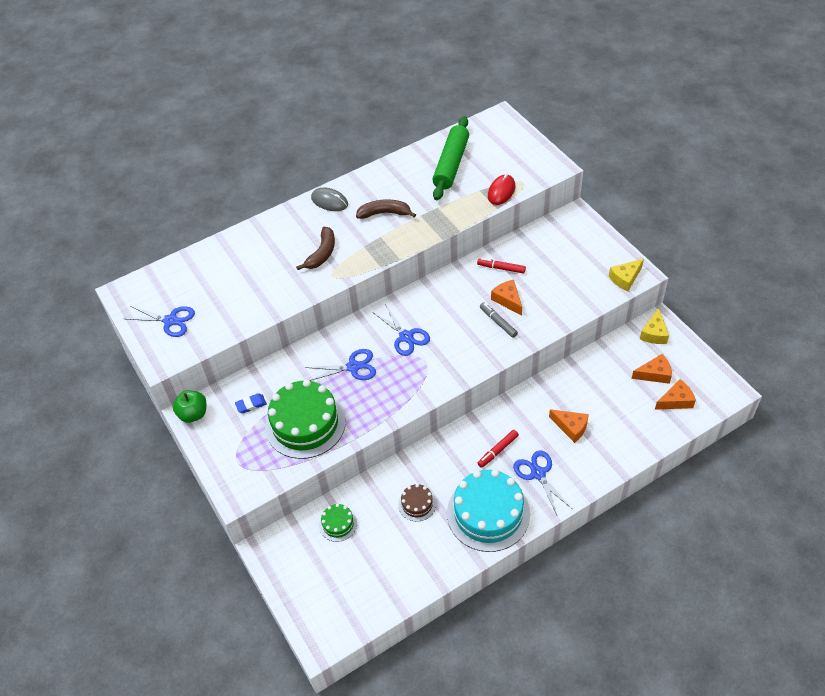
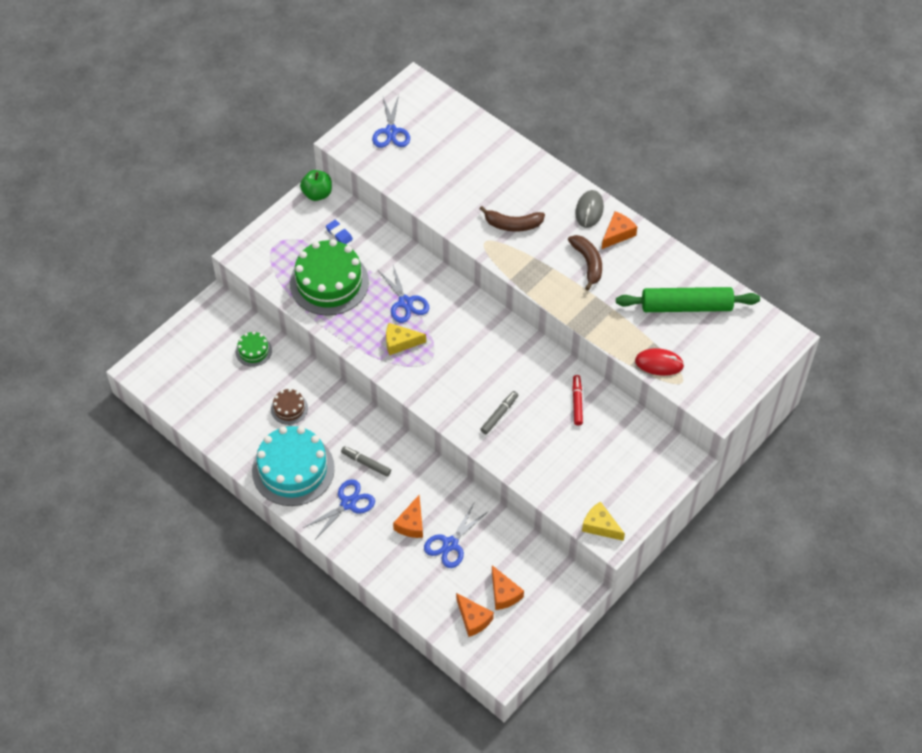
camera: 70 degrees right, 5 degrees up
blue scissors [374,304,430,356] -> blue scissors moved to [424,503,489,568]
red marker [478,430,519,468] -> grey marker [341,446,391,477]
orange cheese [491,280,522,316] -> orange cheese moved to [602,211,637,249]
yellow cheese [640,308,669,344] -> yellow cheese moved to [386,323,426,355]

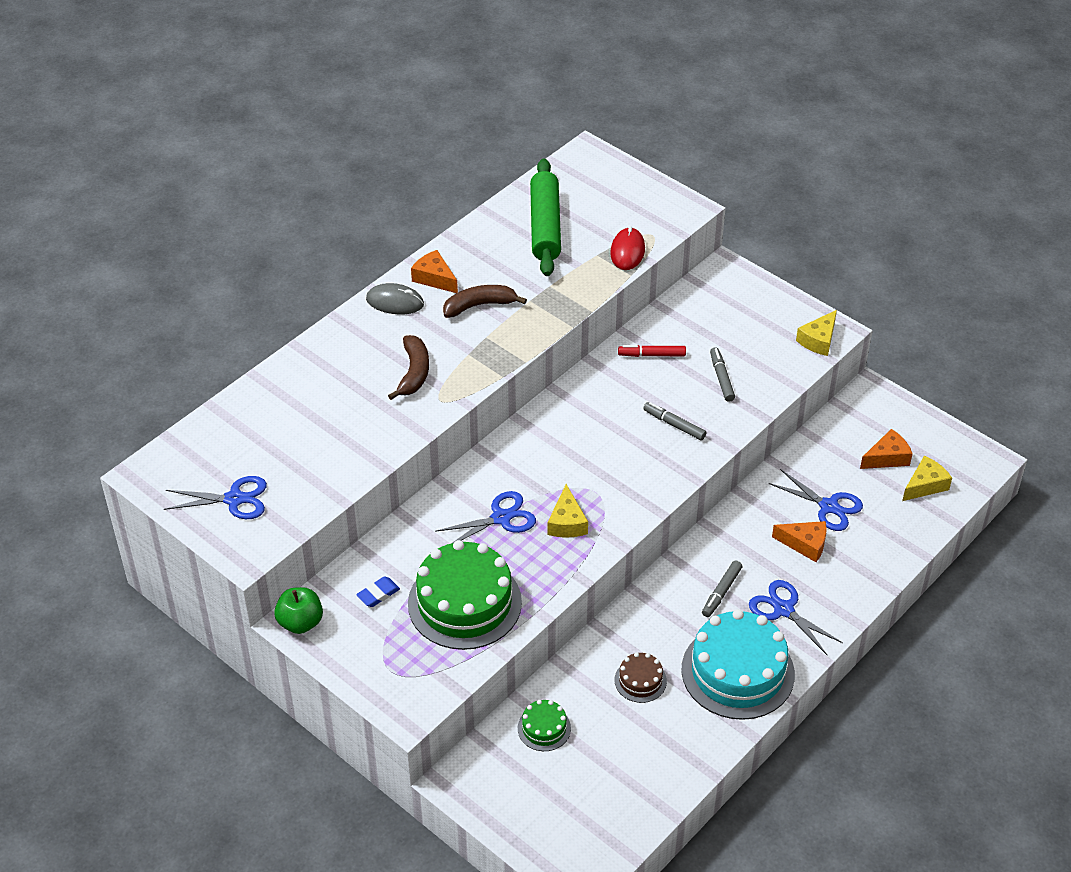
camera: 90 degrees left, 10 degrees down
orange cheese [456,593,494,637] -> yellow cheese [902,456,952,501]
none -> grey marker [710,347,735,402]

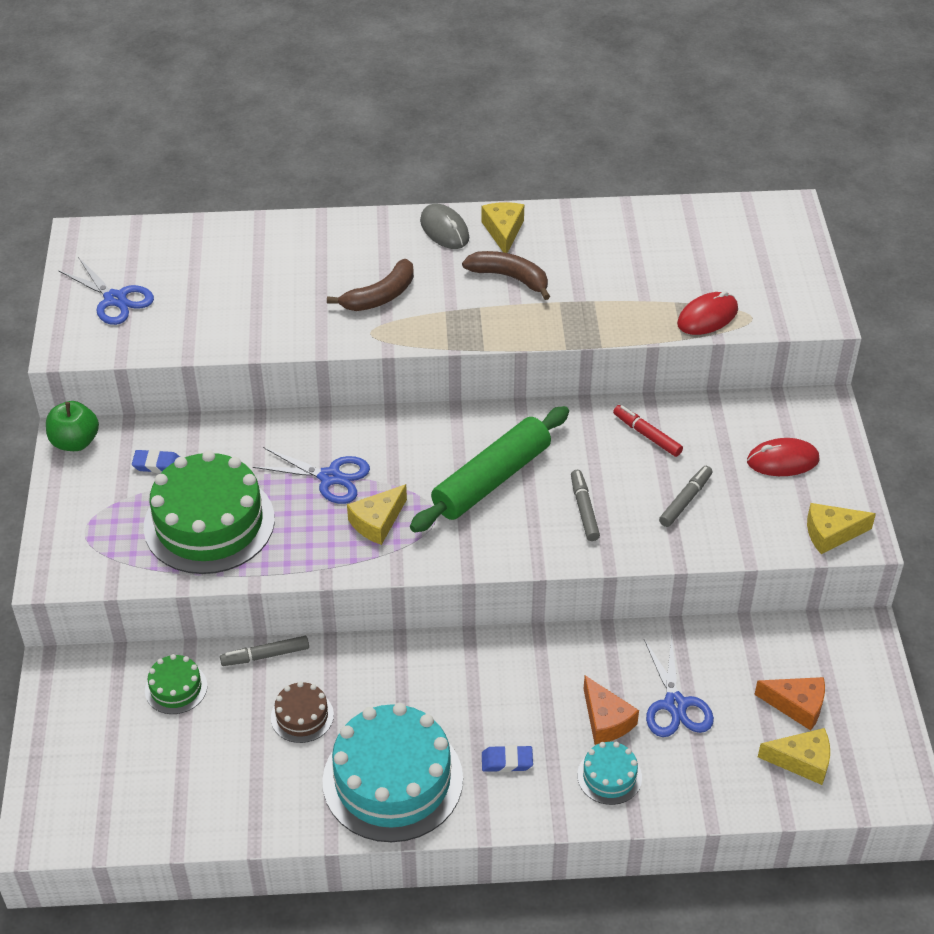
camera: 45 degrees right, 0 degrees up
orange cheese [411,250,458,293] -> yellow cheese [482,202,524,253]
green rolling pin [530,158,561,276] -> green rolling pin moved to [410,406,569,532]
grey marker [702,560,742,617] -> grey marker moved to [220,636,309,666]
blue scissors [749,580,843,655] -> blue eraser [482,745,533,772]
none -> turquoise cake [577,742,642,805]
none -> red mouse [747,438,819,476]

